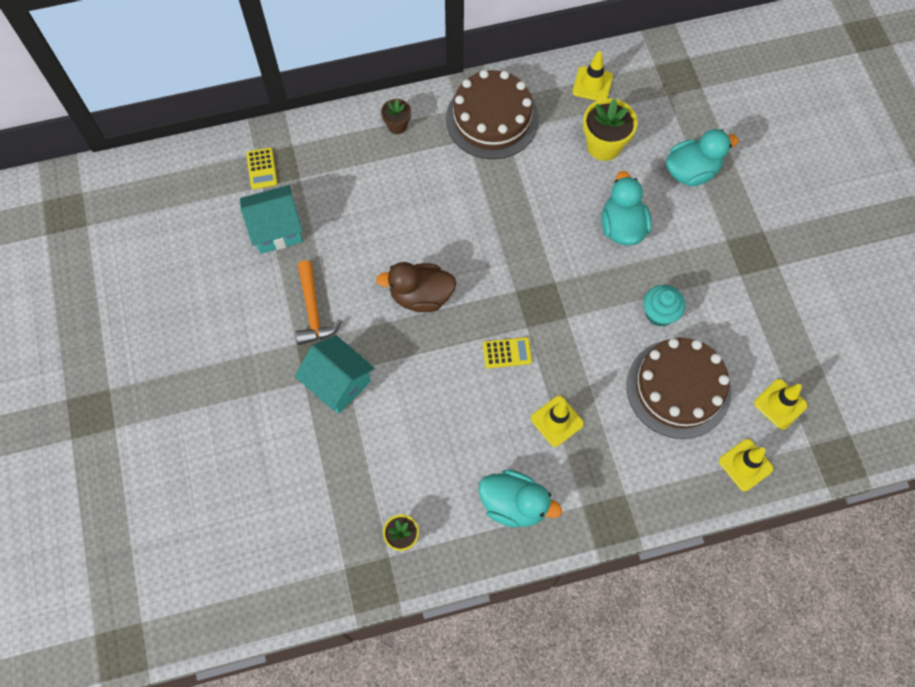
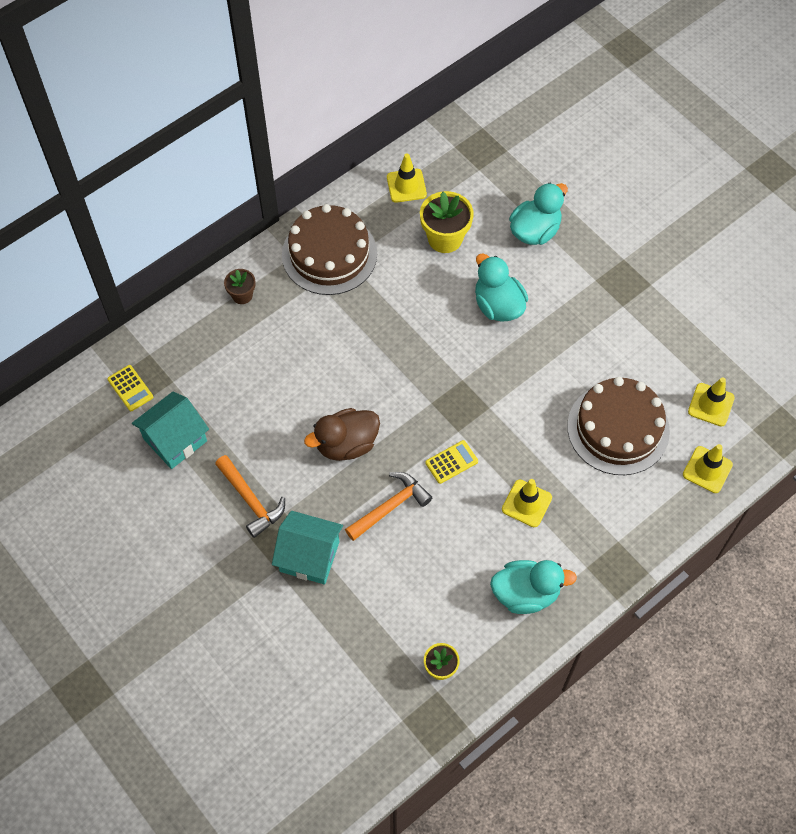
camera: 25 degrees left, 5 degrees down
turquoise cupcake [643,285,685,327] -> none
none -> orange hammer [345,472,432,541]

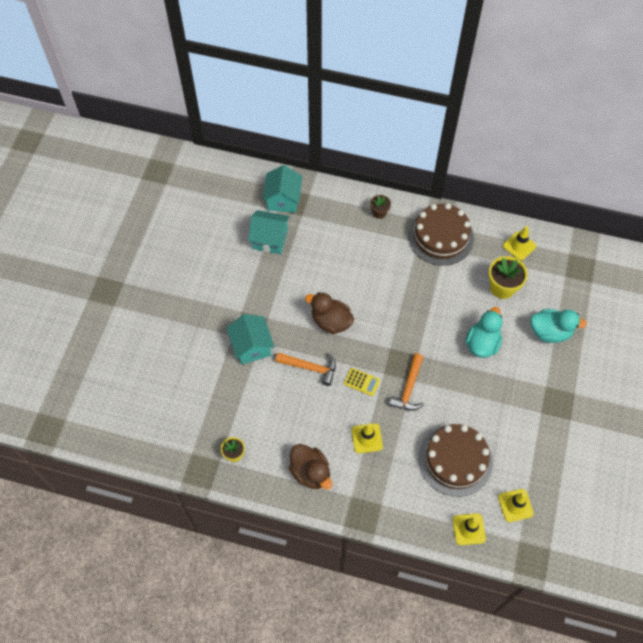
camera: 55 degrees right, 0 degrees up
yellow calculator [107,365,153,411] -> turquoise house [263,165,302,213]
orange hammer [215,455,285,538] -> orange hammer moved to [389,353,424,411]
turquoise duck [490,560,577,614] -> brown duck [289,444,332,490]

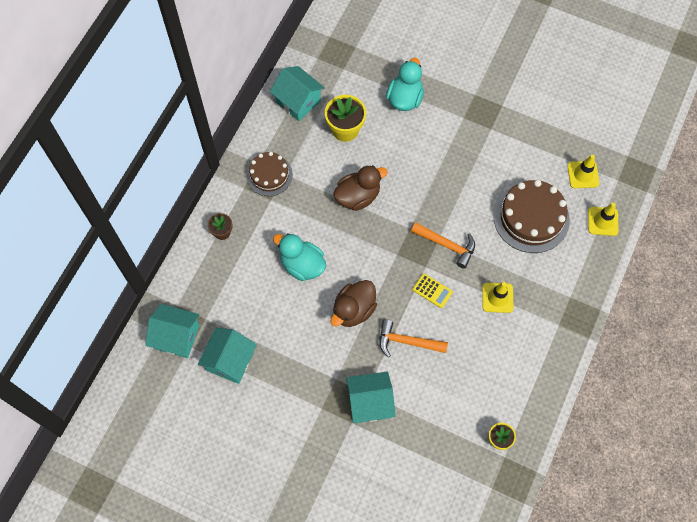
camera: 80 degrees left, 5 degrees up
orange hammer [276,352,336,386] -> orange hammer turned 105 degrees counterclockwise [379,319,448,358]
brown duck [289,444,332,490] -> brown duck moved to [333,165,388,211]
yellow calculator [344,368,380,396] -> yellow calculator turned 90 degrees clockwise [413,274,453,308]
brown cake [408,203,474,266] -> brown cake [246,152,293,196], size x0.62
turquoise duck [465,307,502,358] -> turquoise duck moved to [273,233,326,281]
yellow traffic cone [503,226,536,261] -> turquoise house [270,66,325,121]

